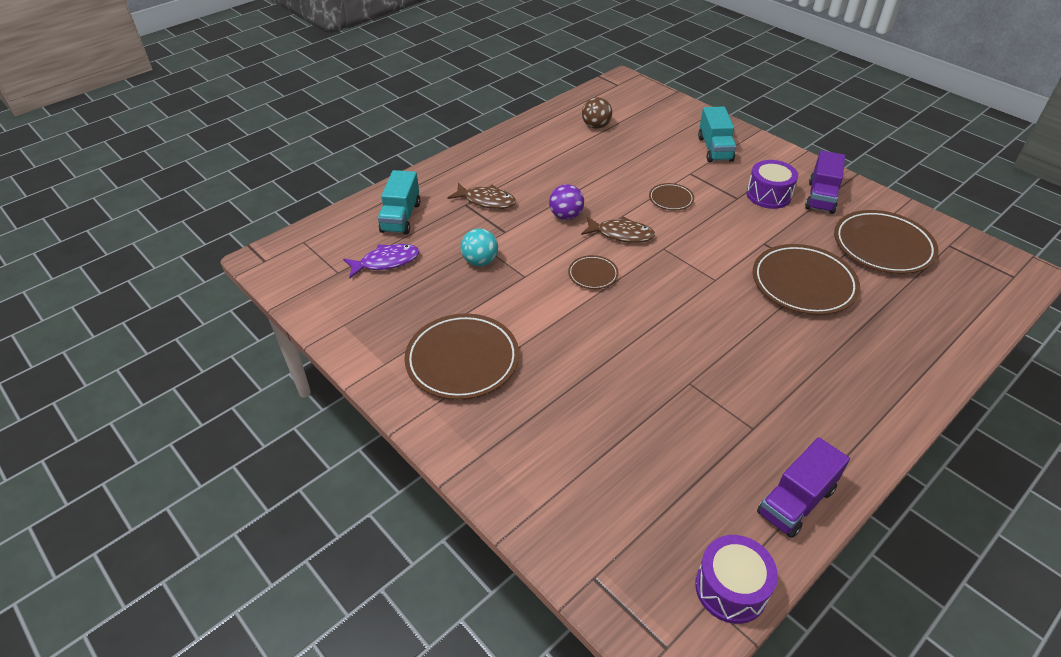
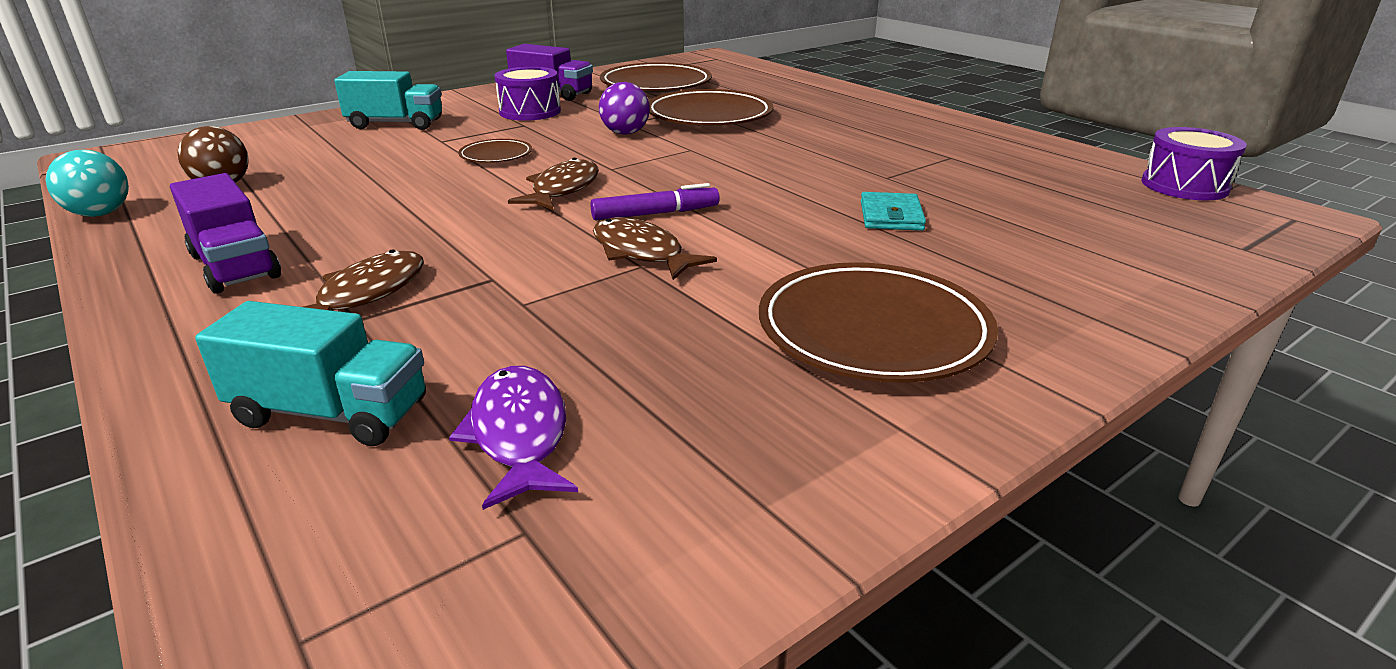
camera: 85 degrees left, 15 degrees down
turquoise ball [461,228,498,266] -> turquoise ball moved to [46,149,129,217]
purple ball [549,184,584,220] -> purple ball moved to [599,82,650,135]
brown plate [568,255,619,289] -> purple marker [590,183,720,221]
purple truck [757,437,850,538] -> purple truck moved to [170,173,281,294]
none -> brown fish [593,217,717,280]
none -> turquoise wallet [861,192,926,231]

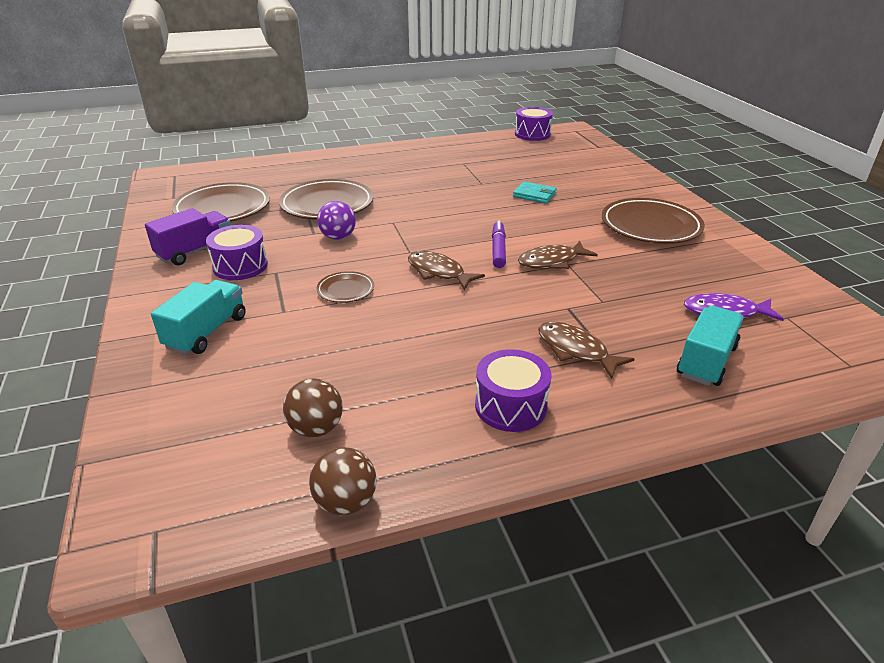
camera: 70 degrees left, 5 degrees up
turquoise ball [46,149,129,217] -> brown ball [309,447,377,515]
purple truck [170,173,281,294] -> purple drum [475,349,551,432]

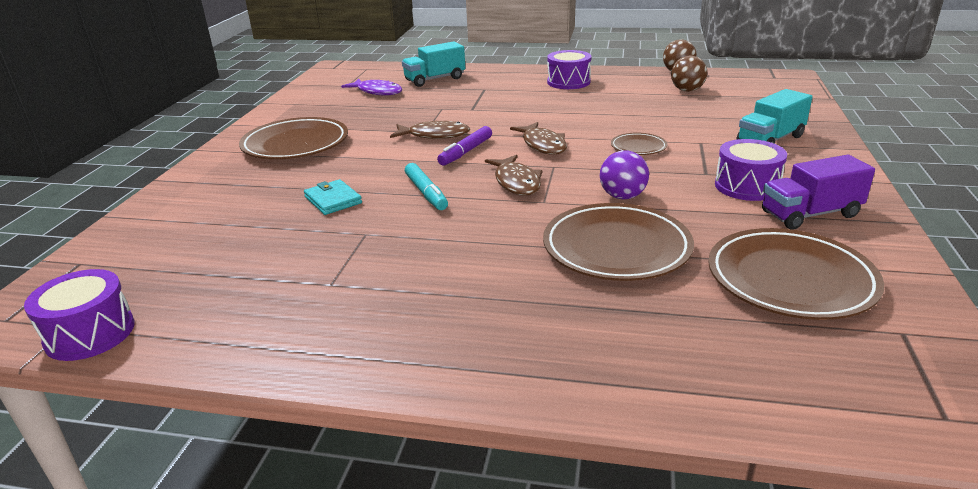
camera: 150 degrees left, 5 degrees down
brown fish [538,321,634,379] -> brown fish moved to [485,155,543,195]
none -> turquoise marker [405,163,448,210]

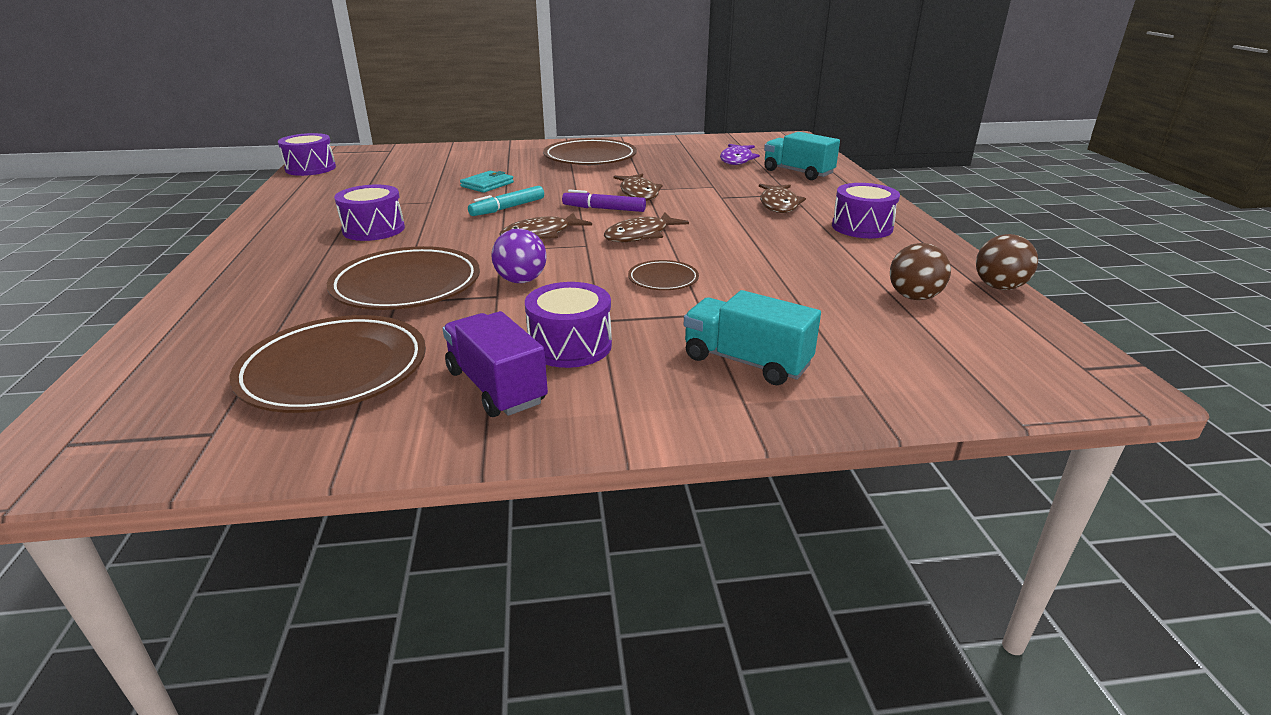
camera: 70 degrees right, 0 degrees up
none -> purple drum [334,185,405,241]
none -> brown fish [759,184,806,213]

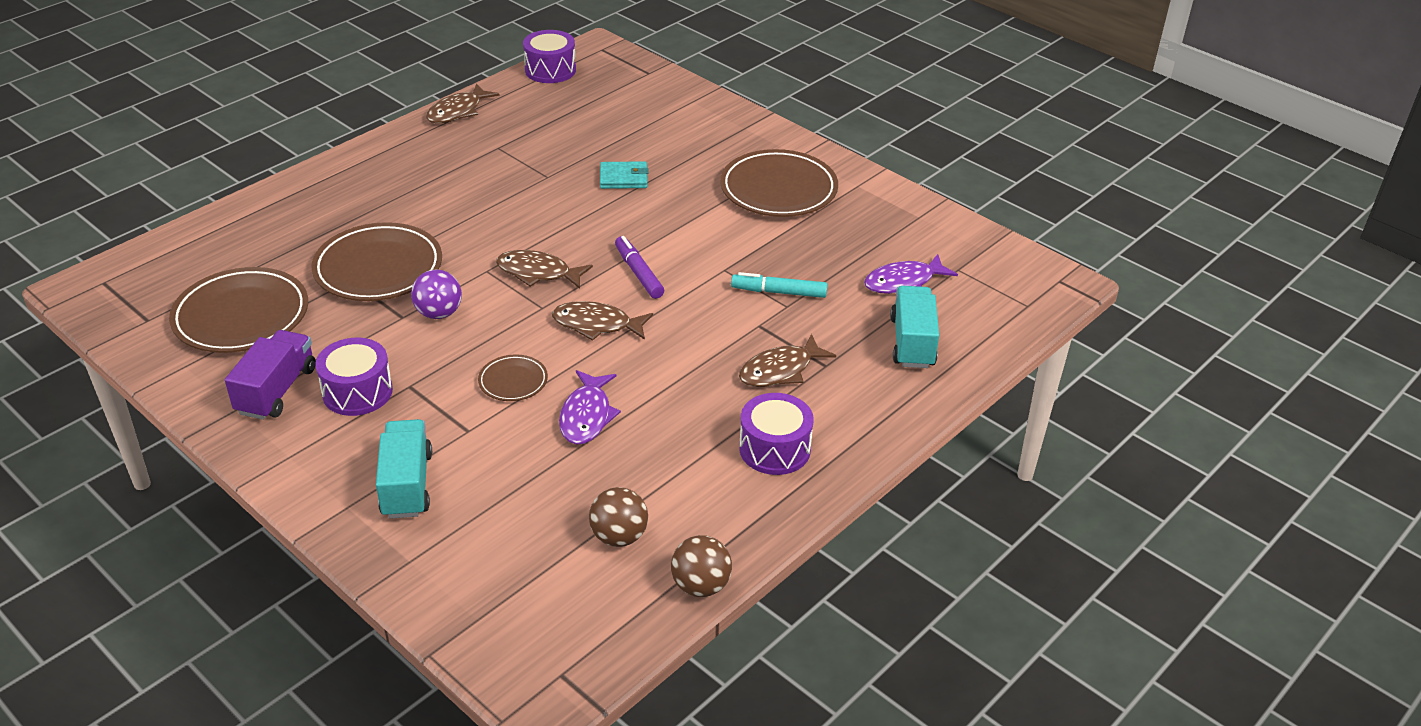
camera: 50 degrees right, 10 degrees up
purple drum [334,185,405,241] -> none
turquoise marker [468,186,544,216] -> turquoise marker moved to [731,272,828,298]
brown fish [614,174,662,201] -> brown fish moved to [426,83,500,123]
none -> purple fish [559,370,621,445]

